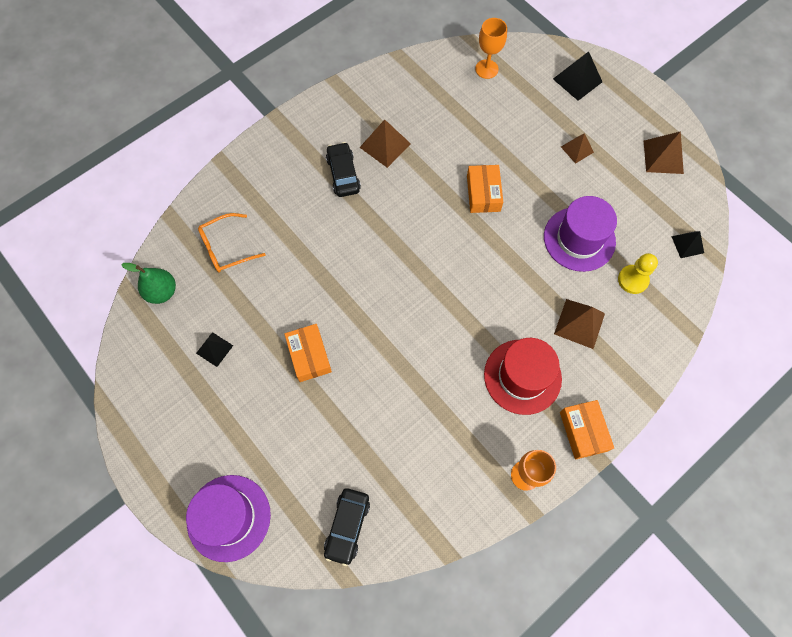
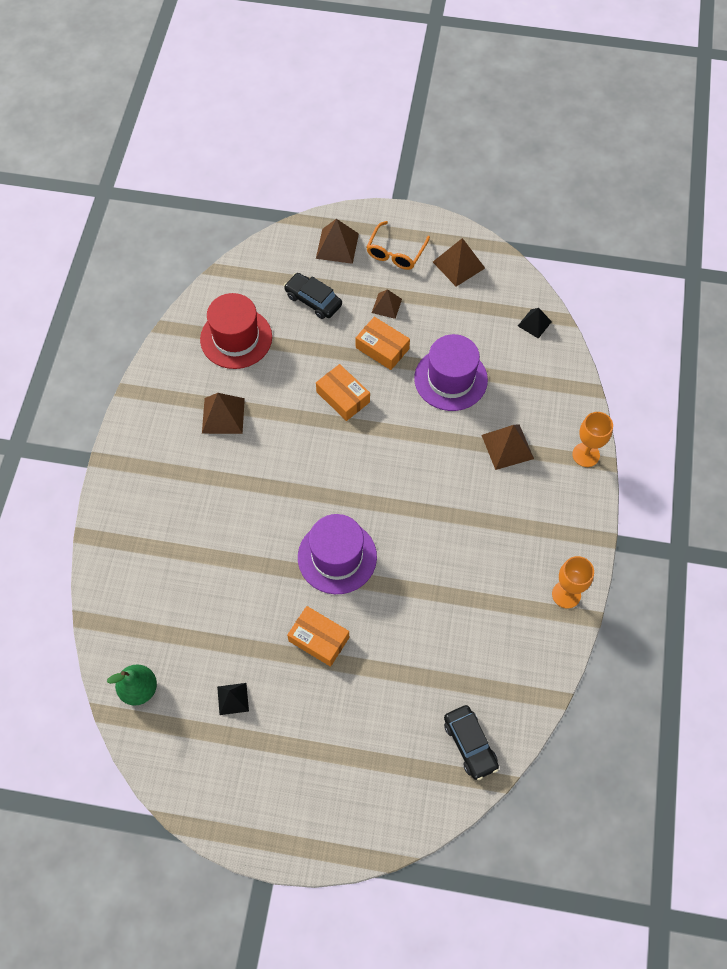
camera: 40 degrees left, 5 degrees down
purple hat [186,475,271,562] -> purple hat moved to [298,514,377,594]
orange glasses [198,213,265,273] -> orange glasses moved to [367,221,430,270]
black car [326,142,361,197] -> black car moved to [284,273,342,319]
orange goblet [475,18,507,79] -> orange goblet moved to [572,412,613,467]
red hat [484,338,562,415] -> red hat moved to [200,293,272,369]
black pyramid [553,51,602,101] -> brown pyramid [316,219,359,264]
orange box [560,400,614,459] -> orange box moved to [356,317,410,370]
yellow pawn [618,253,658,294] -> none

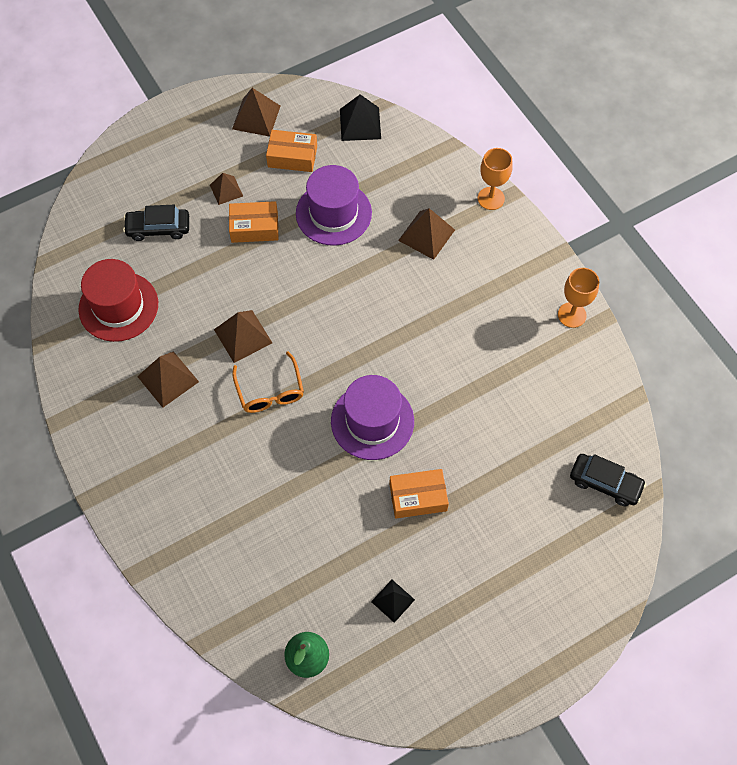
camera: 40 degrees left, 0 degrees up
brown pyramid [316,219,359,264] -> brown pyramid moved to [214,310,272,363]
orange box [316,364,370,421] -> orange box moved to [266,130,317,172]
orange glasses [367,221,430,270] -> orange glasses moved to [232,351,304,413]
black pyramid [518,308,552,339] -> black pyramid [340,94,381,141], size x1.55

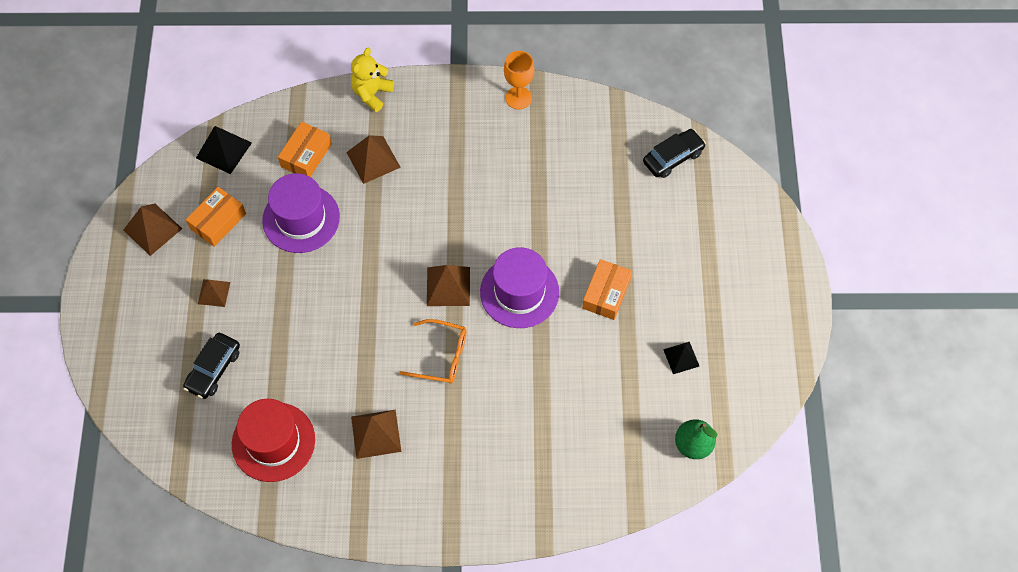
camera: 60 degrees left, 0 degrees up
brown pyramid [214,310,272,363] -> brown pyramid moved to [427,265,470,306]
orange box [229,201,279,243] -> orange box moved to [278,121,332,177]
orange goblet [478,148,513,210] -> yellow teddy bear [351,48,394,112]

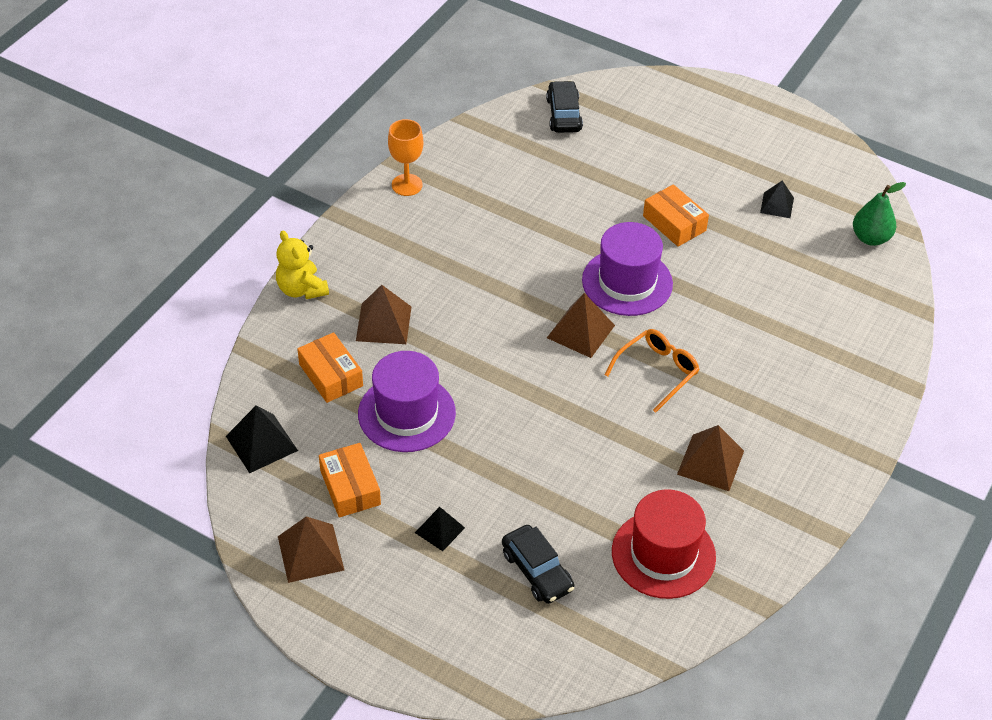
camera: 60 degrees left, 15 degrees down
brown pyramid [198,279,230,307] -> black pyramid [415,507,465,551]

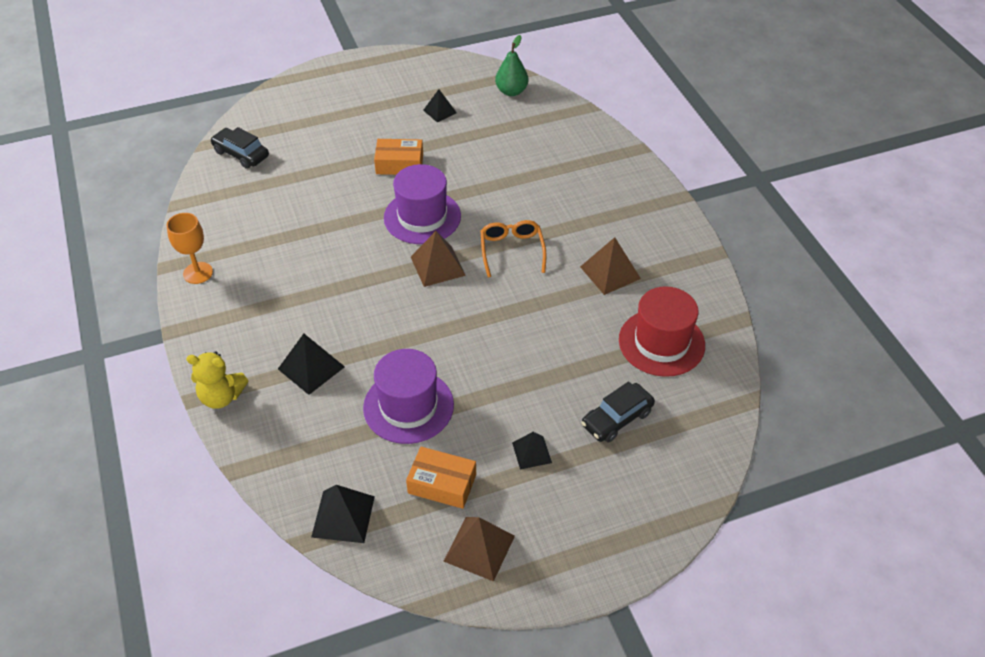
camera: 50 degrees left, 0 degrees up
orange box [297,332,363,403] -> none
brown pyramid [356,285,411,344] -> black pyramid [278,334,345,395]
black car [502,525,574,604] -> black car turned 135 degrees clockwise [581,382,655,443]

